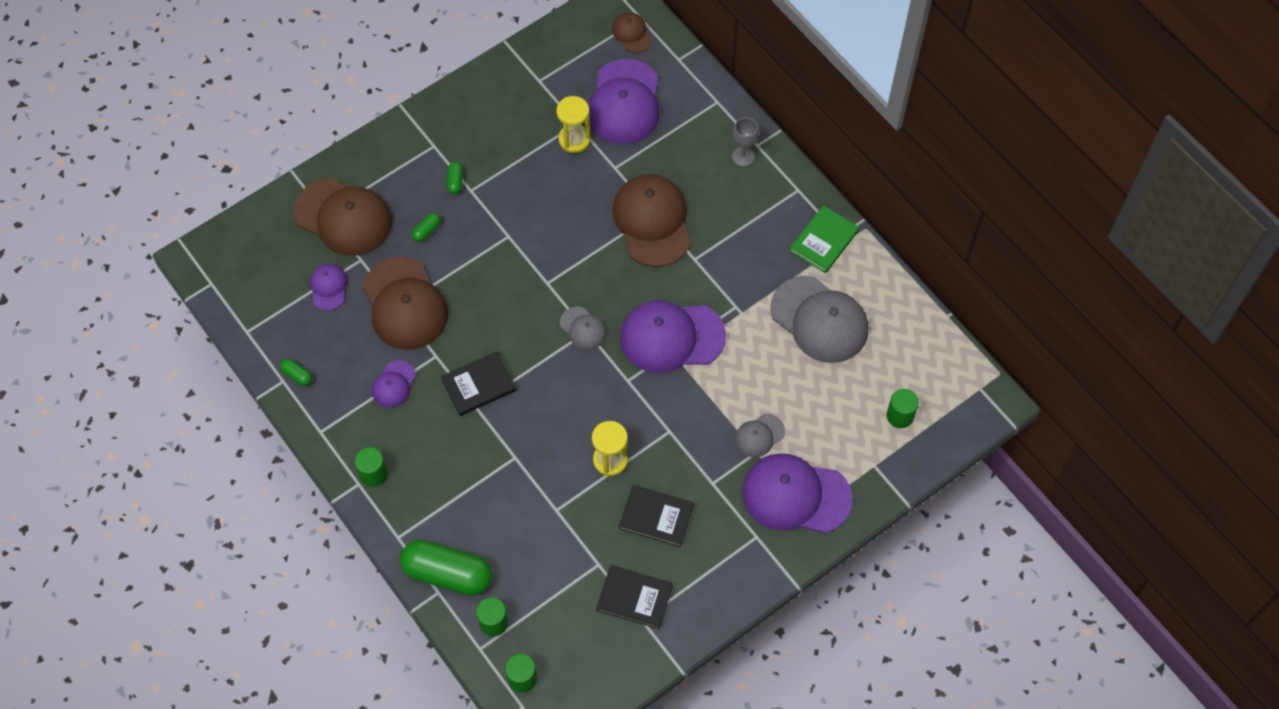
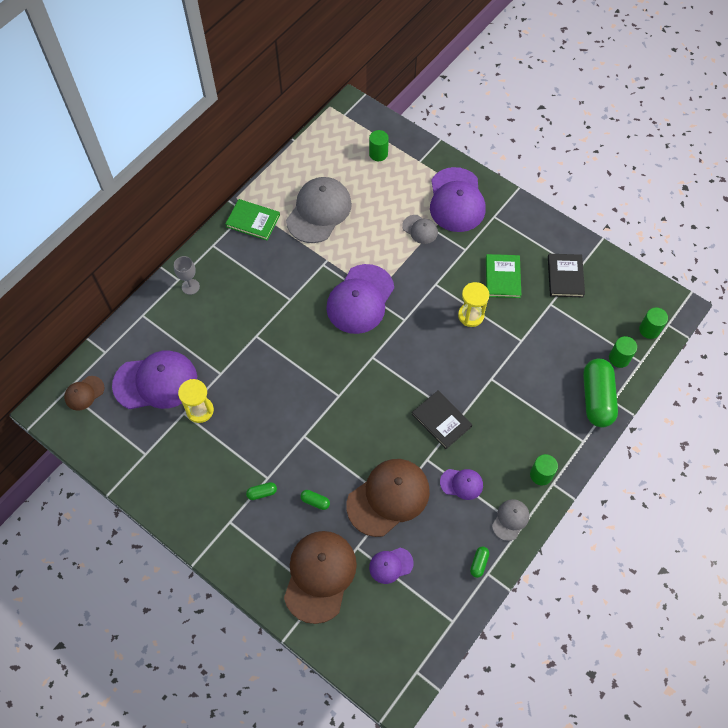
camera: 105 degrees left, 0 degrees up
grey cap [560,306,607,350] -> grey cap moved to [492,499,529,541]
brown cap [612,174,691,267] -> none
black book [619,485,694,547] -> green book [486,254,521,298]
purple cap [620,300,726,373] -> purple cap turned 45 degrees clockwise [326,264,394,334]

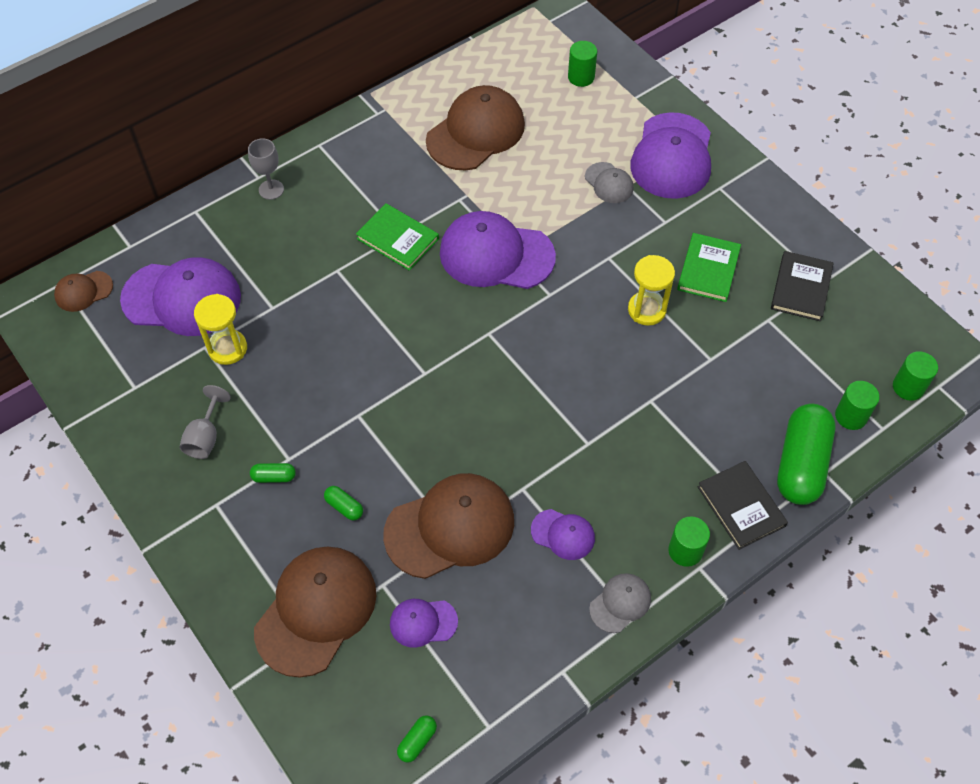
camera: 15 degrees right, 5 degrees down
green book [226,199,280,240] -> green book moved to [356,203,439,271]
grey cap [286,177,352,243] -> brown cap [426,85,525,170]
purple cap [326,264,394,334] -> purple cap turned 60 degrees clockwise [440,211,556,289]
black book [412,391,472,449] -> black book moved to [698,461,788,550]
green capsule [470,547,489,578] -> green capsule moved to [397,715,437,763]
none -> grey goblet [180,385,231,459]

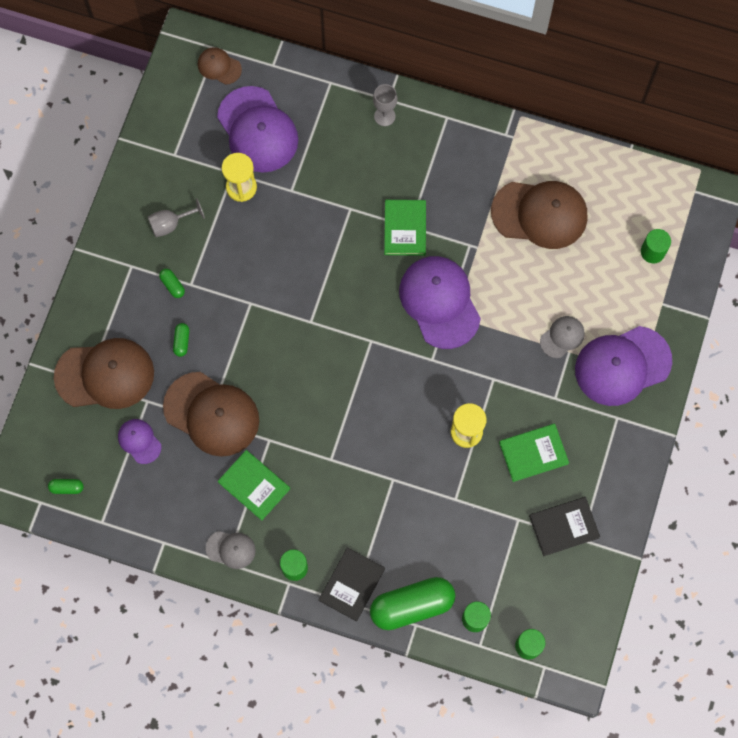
camera: 55 degrees right, 15 degrees up
purple cap [531,509,595,560] -> green book [218,450,290,521]
grey cap [585,162,633,203] -> grey cap turned 150 degrees counterclockwise [540,316,585,358]

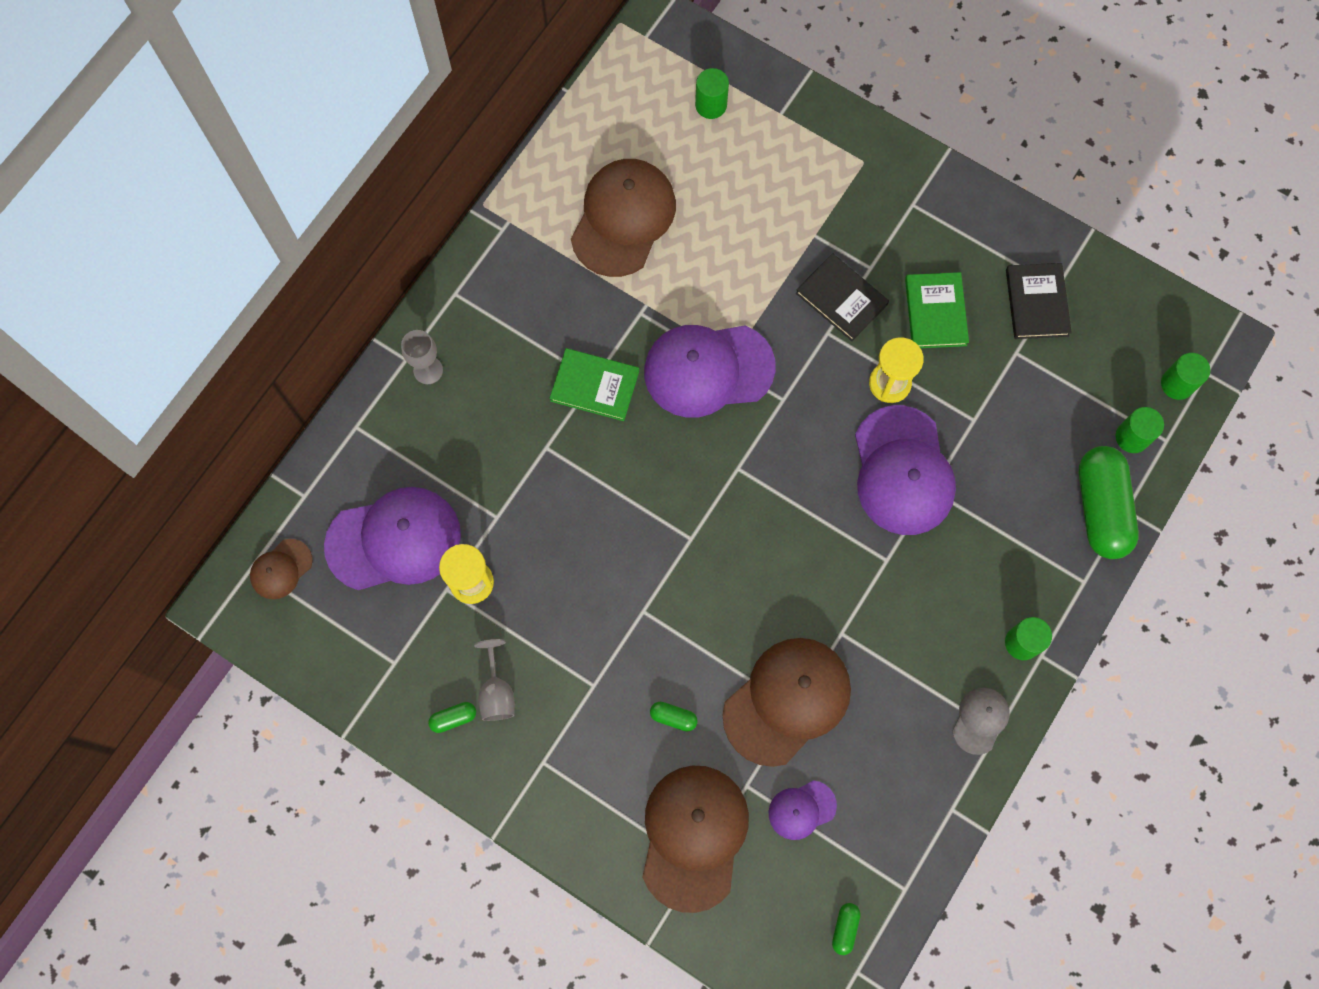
camera: 75 degrees left, 0 degrees up
green capsule [159,269,185,298] -> green capsule moved to [428,702,476,733]
green book [218,450,290,521] -> none
black book [318,547,385,621] -> black book moved to [796,253,889,341]
grey cap [540,316,585,358] -> none
purple cap [575,326,672,406] -> purple cap moved to [855,405,956,535]

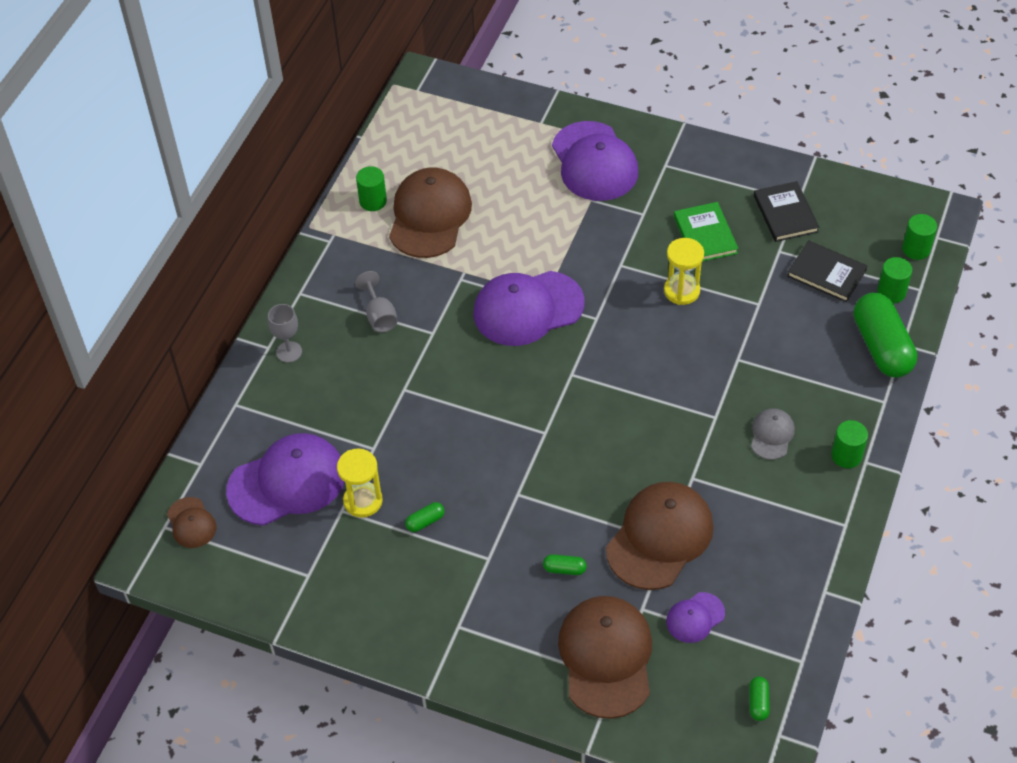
camera: 10 degrees left, 20 degrees down
brown cap [250,539,313,599] -> brown cap turned 60 degrees counterclockwise [167,497,216,548]
green capsule [428,702,476,733] -> green capsule moved to [405,502,445,532]
grey goblet [474,639,515,721] -> grey goblet moved to [355,271,398,333]
green book [550,348,639,421] -> none
green cylinder [695,68,729,119] -> green cylinder moved to [356,166,387,211]
black book [796,253,889,341] -> black book moved to [787,240,867,302]
purple cap [855,405,956,535] -> purple cap moved to [552,121,638,201]
grey cap [952,688,1010,755] -> grey cap moved to [751,408,795,460]

